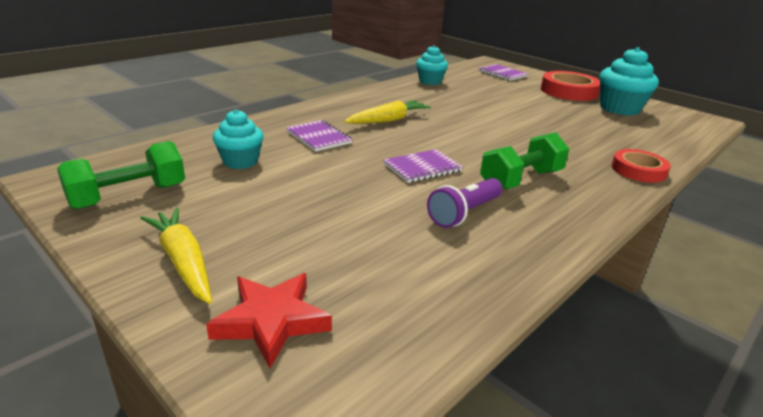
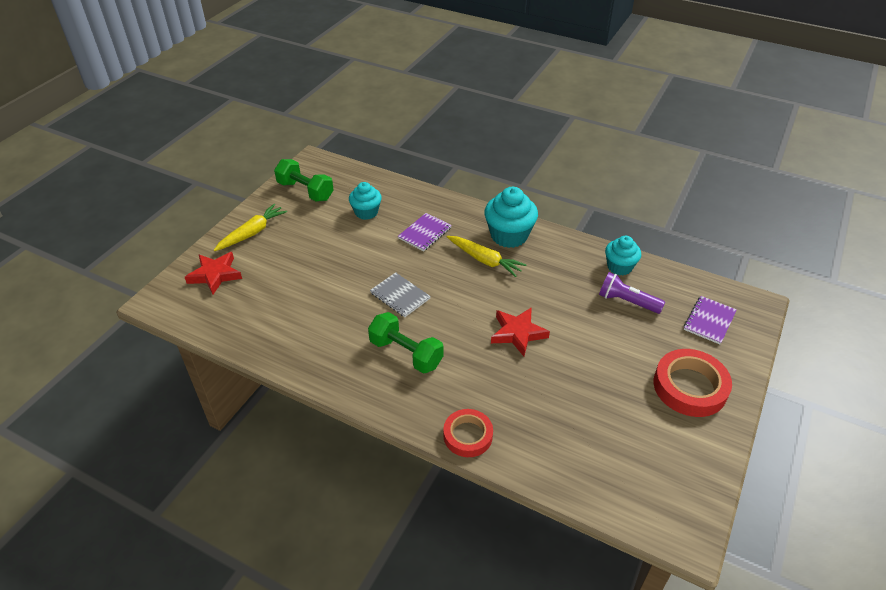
camera: 75 degrees right, 15 degrees up
purple notebook [384,149,463,183] -> grey notebook [370,272,431,317]
purple flashlight [427,178,503,228] -> purple flashlight moved to [599,272,665,314]
turquoise cupcake [600,47,659,116] -> turquoise cupcake moved to [484,187,538,248]
none -> red star [491,307,550,356]

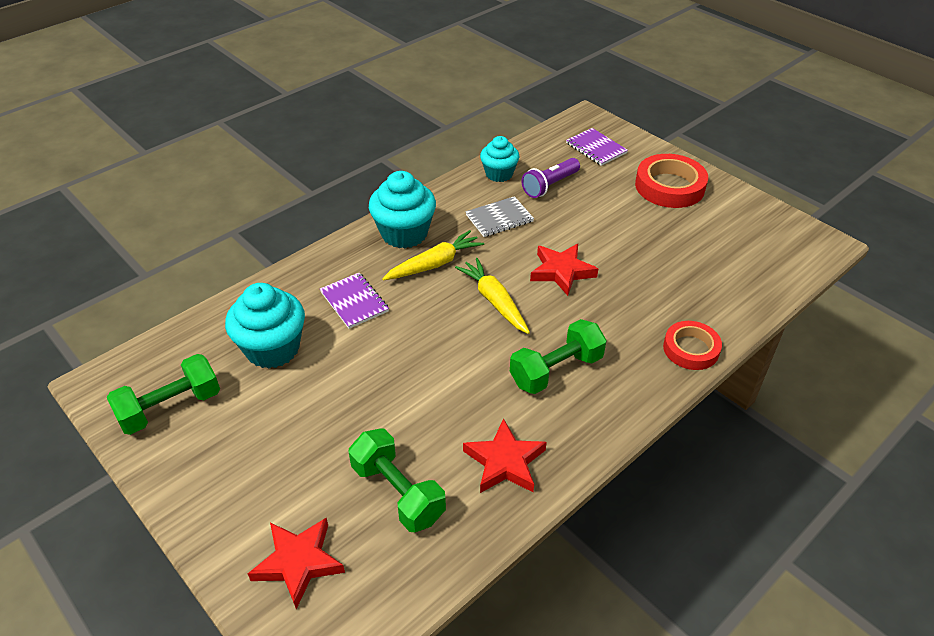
camera: 70 degrees left, 0 degrees up
yellow carrot [214,204,287,251] -> yellow carrot moved to [455,258,530,334]
turquoise cupcake [349,182,382,220] -> turquoise cupcake [225,283,305,369], size x1.56
grey notebook [370,272,431,317] -> grey notebook moved to [465,196,534,237]
none -> green dumbbell [349,429,446,532]
none -> red star [463,418,547,493]

